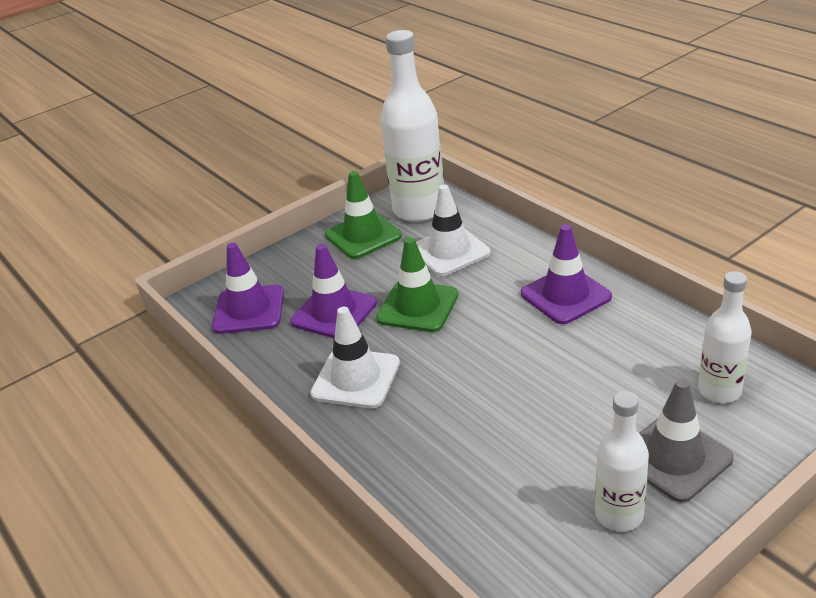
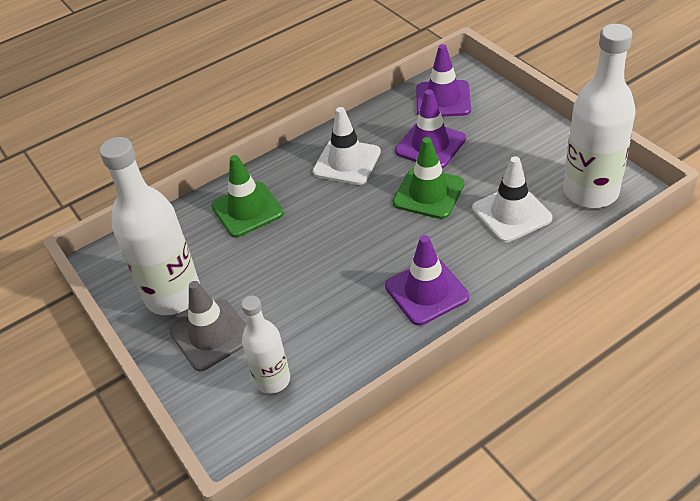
camera: 95 degrees right, 10 degrees up
green traffic cone [325,171,402,259] -> green traffic cone moved to [211,155,284,237]
white bottle [595,391,649,532] -> white bottle [99,137,200,315], size x1.74

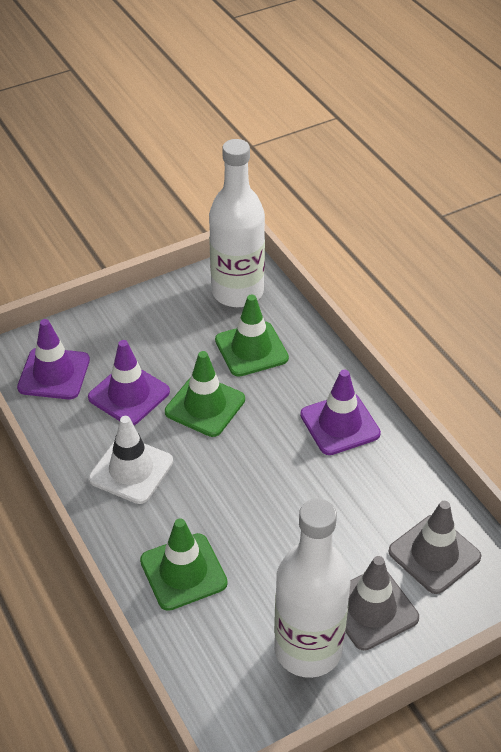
camera: 90 degrees left, 0 degrees up
white bottle [241,295,290,394] -> grey traffic cone [388,501,481,594]
white traffic cone [472,156,552,242] -> green traffic cone [215,294,289,377]

